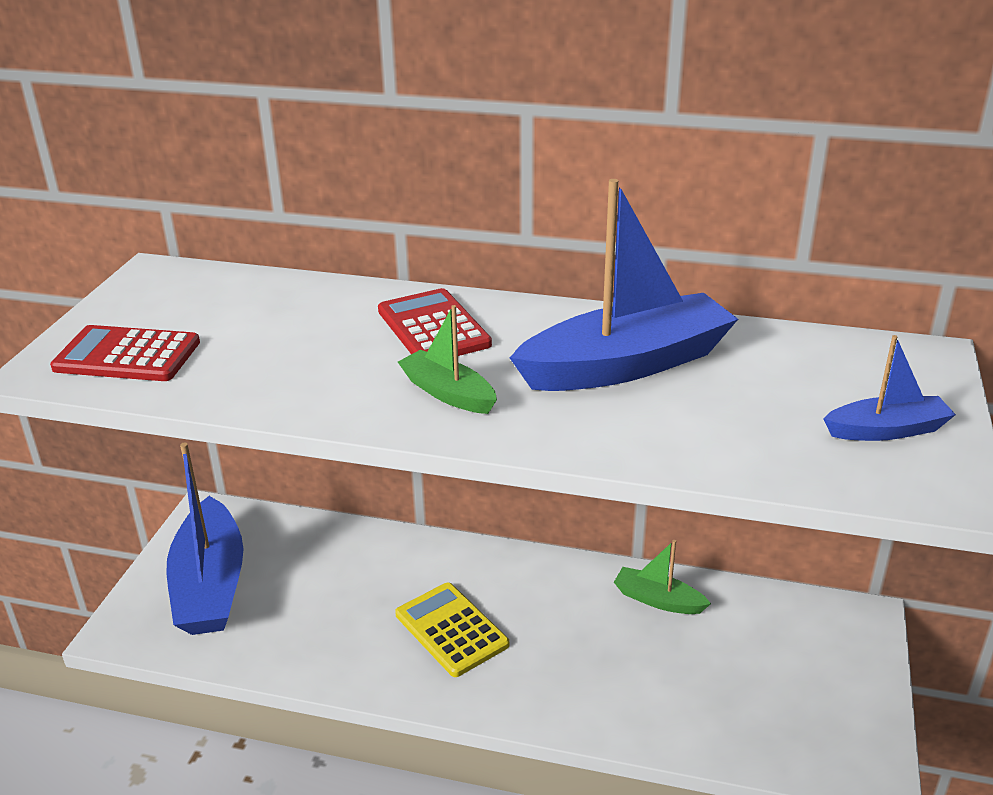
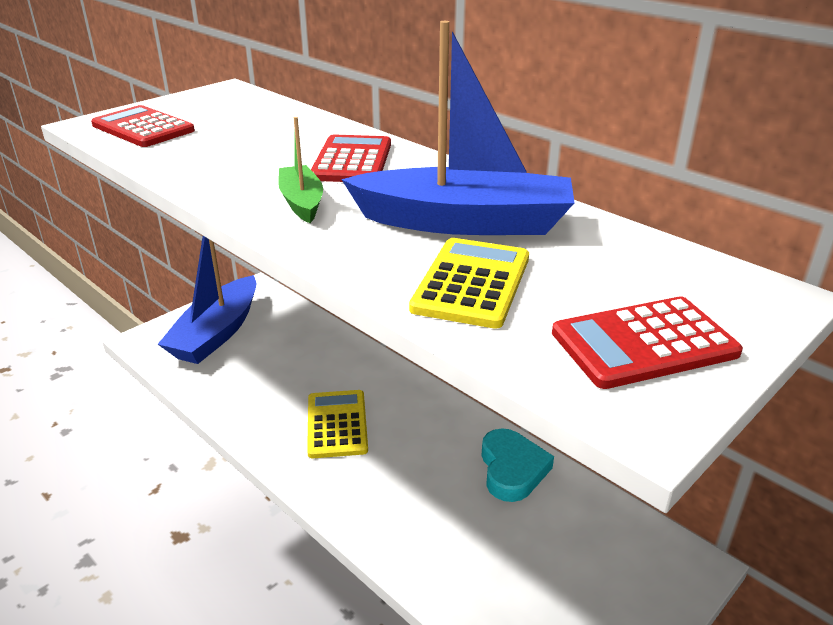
camera: 30 degrees right, 0 degrees up
green boat [614,540,711,614] -> turquoise heart [481,428,554,502]
blue boat [823,335,956,441] -> red calculator [552,296,743,389]
none -> yellow calculator [409,238,529,329]

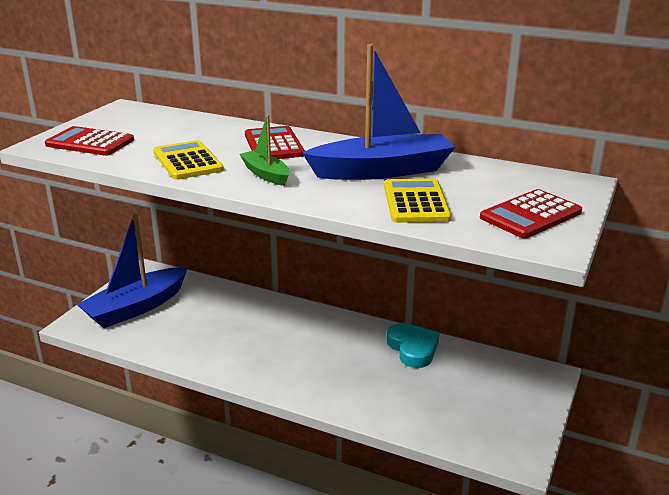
camera: 20 degrees left, 5 degrees down
blue boat [158,236,256,364] -> blue boat turned 45 degrees clockwise [77,213,188,328]
yellow calculator [307,390,368,458] -> yellow calculator moved to [153,140,224,180]

